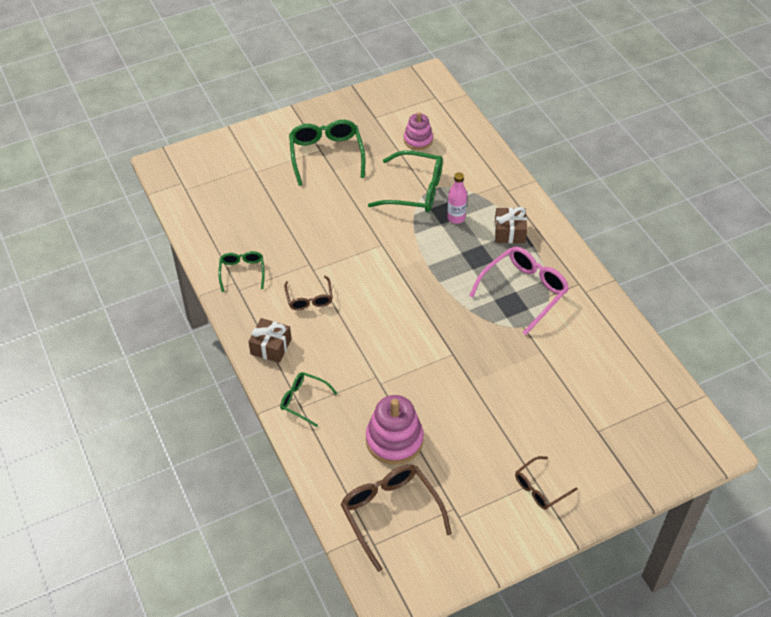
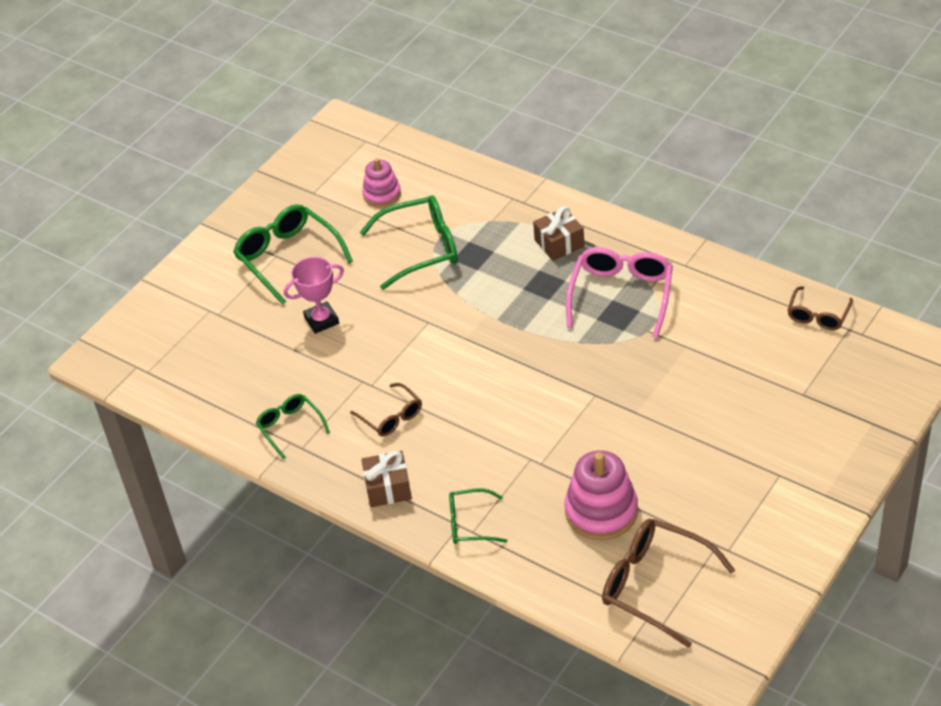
camera: 25 degrees left, 5 degrees down
pink bottle [447,172,467,224] -> none
brown glasses [515,456,578,510] -> brown glasses moved to [788,286,853,330]
none -> pink trophy [284,257,344,334]

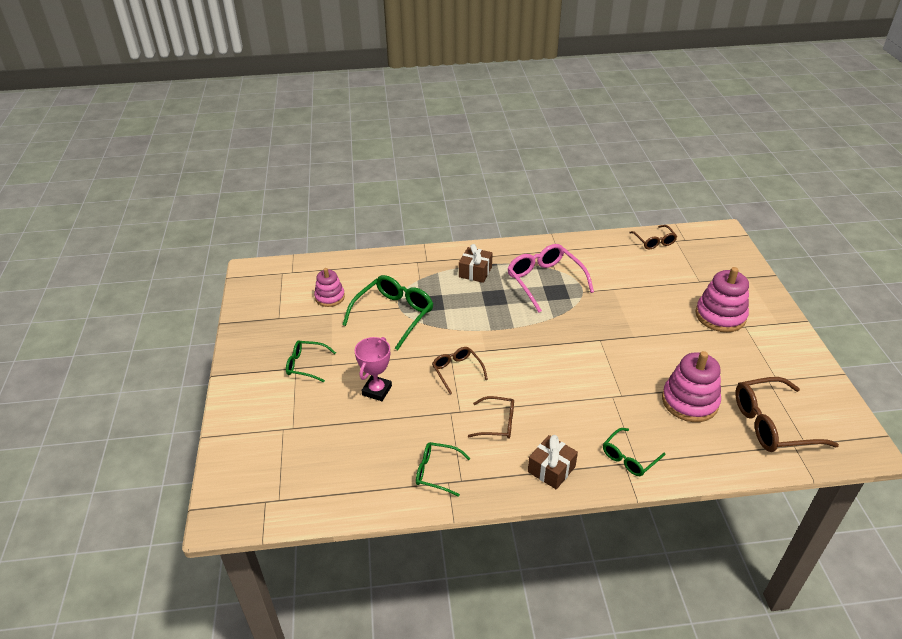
camera: 45 degrees left, 5 degrees down
green glasses [233,204,353,305] -> green glasses [286,340,336,382], size x0.57
none -> brown glasses [432,347,488,394]
none -> pink stacking toy [696,267,749,332]

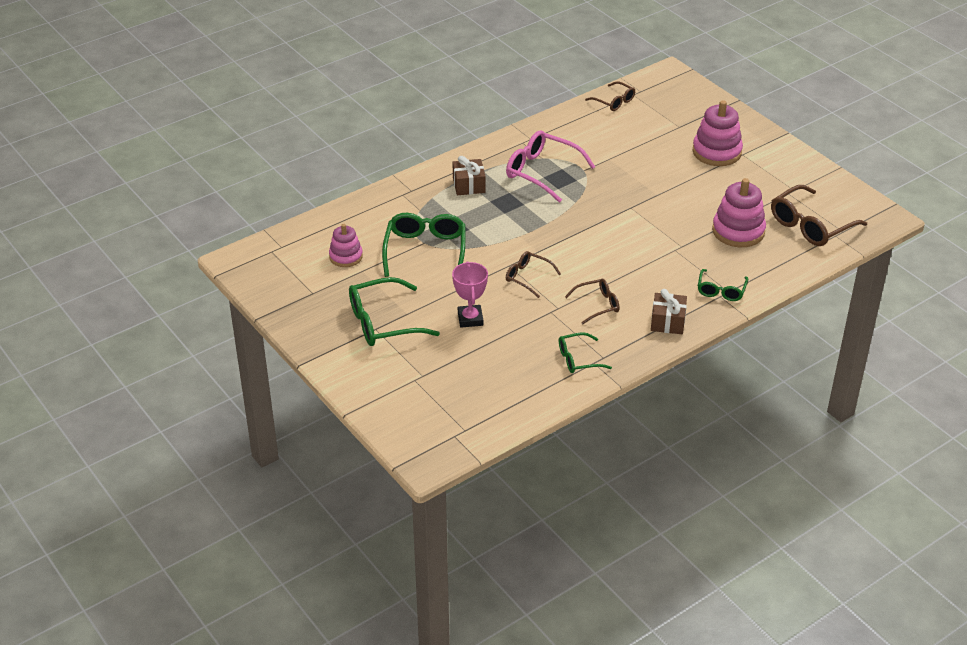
camera: 30 degrees left, 0 degrees up
green glasses [286,340,336,382] -> green glasses [349,277,440,346], size x1.74

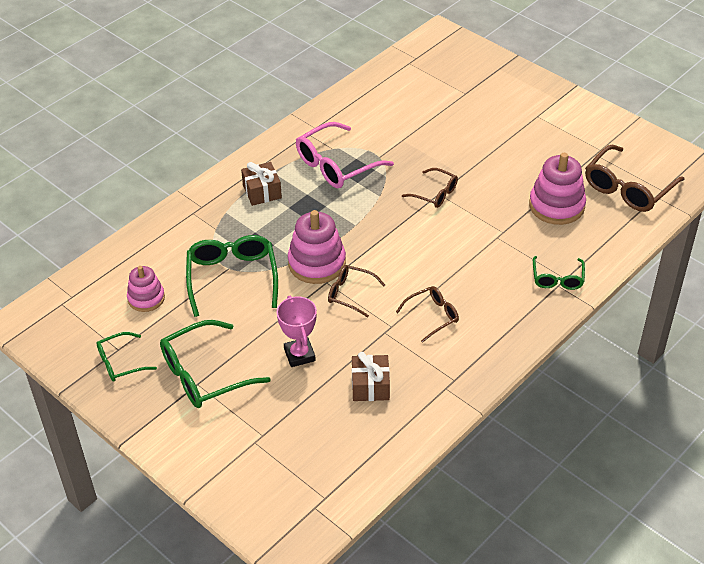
camera: 10 degrees left, 5 degrees up
pink glasses [506,130,595,203] -> pink glasses turned 60 degrees counterclockwise [296,122,394,188]
green glasses [559,332,612,373] -> green glasses moved to [96,332,157,382]
brown glasses [585,81,635,111] -> brown glasses moved to [402,168,458,208]
brown gift [651,289,687,334] -> brown gift moved to [352,352,390,401]
pink stacking toy [692,100,743,166] -> pink stacking toy moved to [288,210,346,284]

